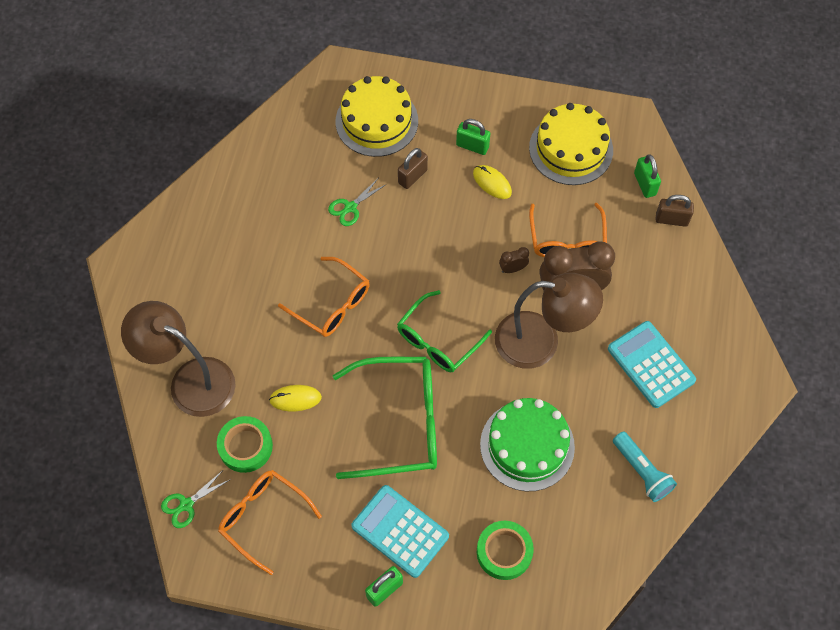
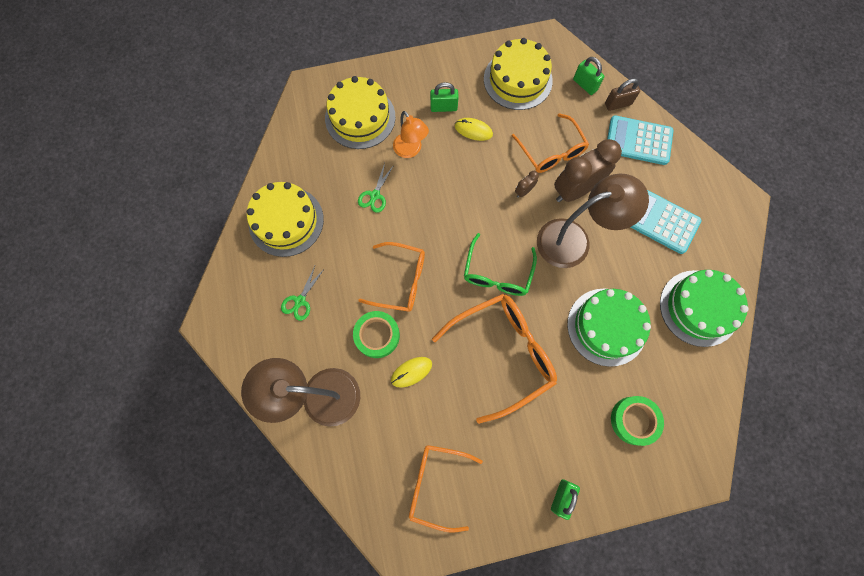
camera: 25 degrees left, 10 degrees up
green scissors [161,470,231,528] -> green scissors moved to [281,266,324,321]
green tape [217,416,273,473] -> green tape moved to [353,311,400,358]
green glasses [333,357,437,479] -> orange glasses [432,294,557,424]
turquoise calculator [351,485,449,578] -> turquoise calculator moved to [607,115,674,165]
brown padlock [398,148,428,189] -> orange lamp [393,111,429,158]
turquoise flashlight [613,431,677,502] -> green cake [660,270,749,347]
none -> yellow cake [247,182,324,257]

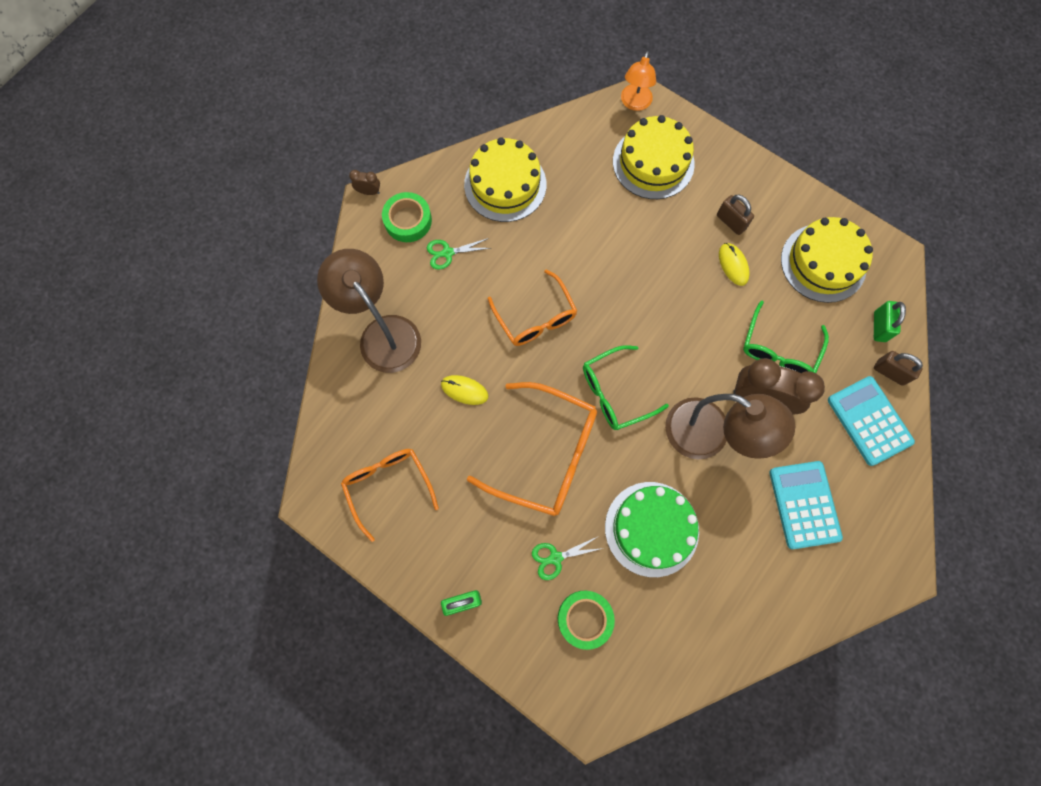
camera: 50 degrees right, 0 degrees up
green tape [353,311,400,358] -> green tape moved to [382,192,432,242]
green scissors [358,163,394,213] -> green scissors moved to [532,537,603,580]
orange lamp [393,111,429,158] -> orange lamp moved to [621,51,656,111]
green padlock [430,82,459,112] -> brown padlock [717,195,754,235]
orange glasses [512,113,589,173] -> green glasses [743,301,829,373]
brown clock [515,171,539,198] -> brown clock moved to [349,170,380,195]
green cake [660,270,749,347] -> none

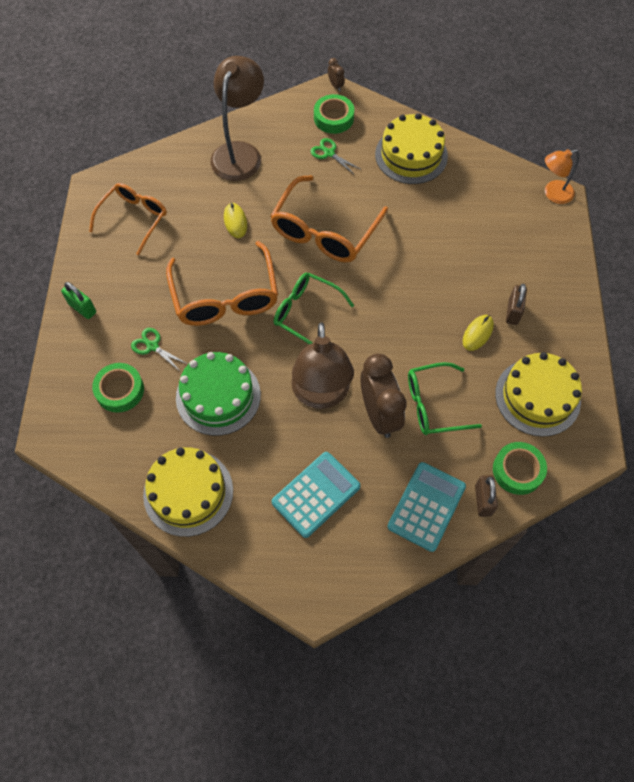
camera: 55 degrees right, 10 degrees down
orange glasses [488,269,577,346] -> orange glasses [270,175,388,262], size x1.50
yellow cake [613,115,695,199] -> yellow cake moved to [143,447,233,537]
green padlock [874,301,906,342] -> green tape [493,442,547,495]

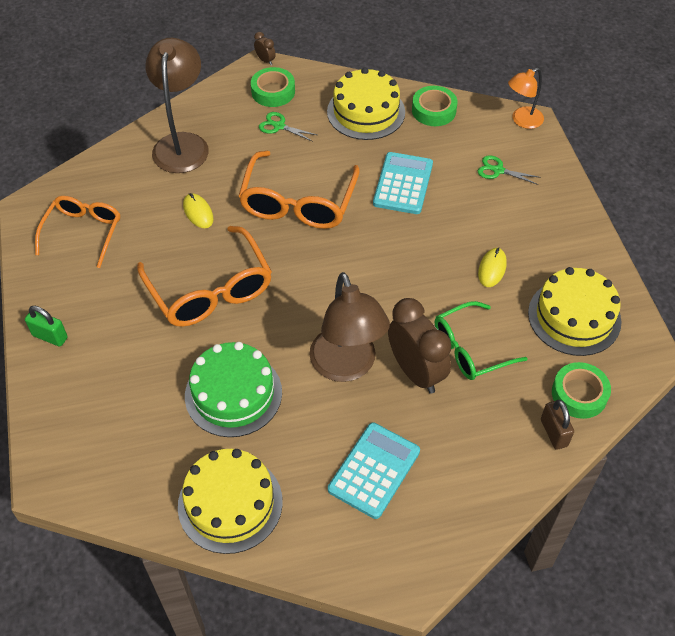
camera: 15 degrees left, 10 degrees down
green tape [92,363,144,413] -> green tape moved to [412,86,457,126]
green scissors [131,328,187,371] -> green scissors moved to [478,155,541,185]
green glasses [274,273,354,345] -> none
turquoise calculator [387,462,466,552] -> turquoise calculator moved to [373,152,433,214]
brown padlock [506,284,527,325] -> none

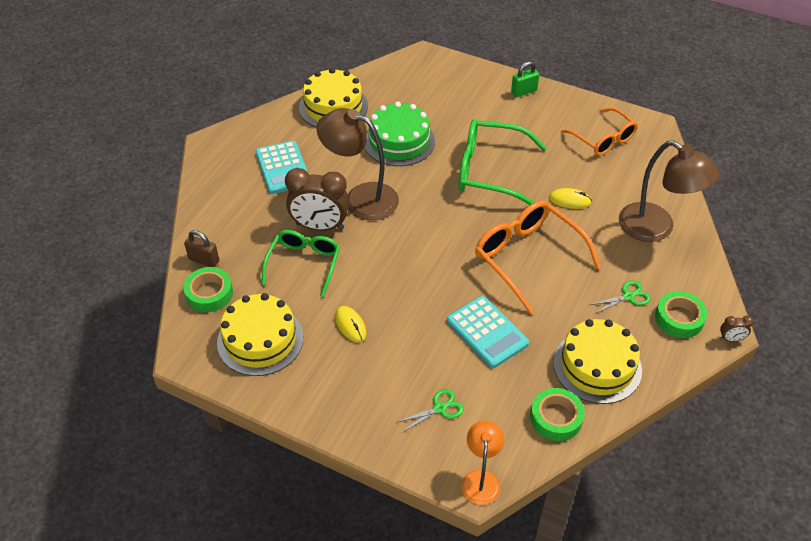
camera: 130 degrees right, 5 degrees down
orange glasses [137,226,272,327] -> green glasses [459,119,547,205]

